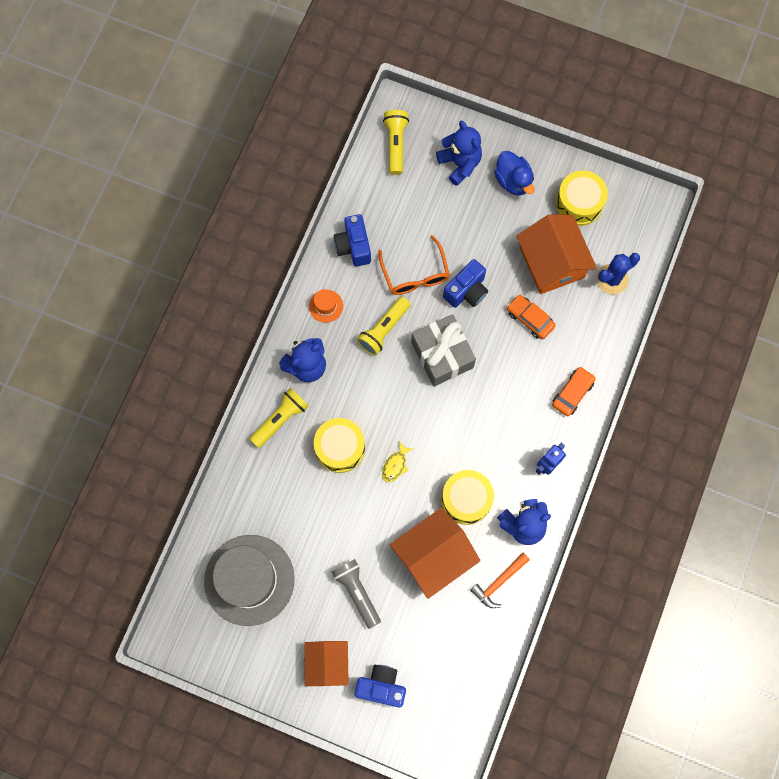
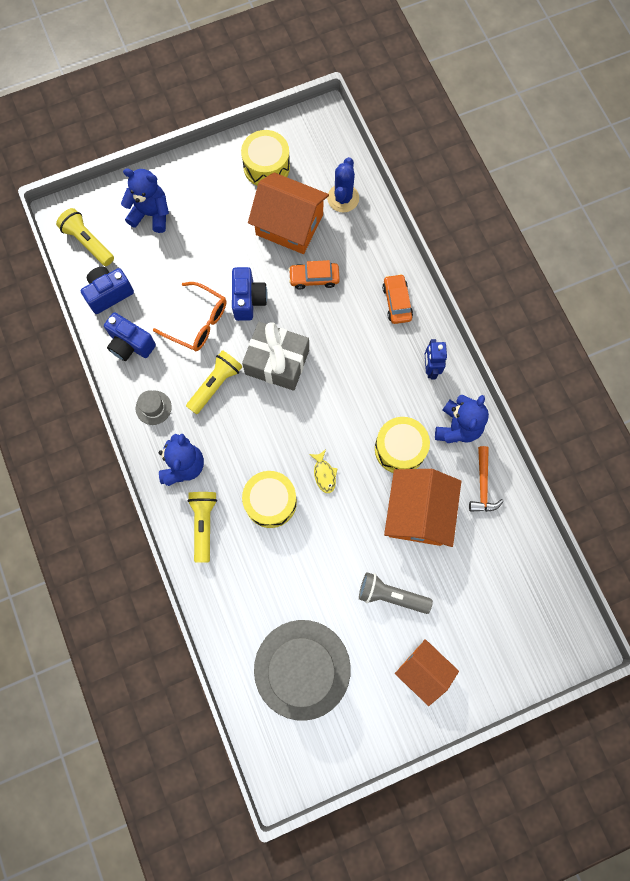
camera: 45 degrees left, 0 degrees up
orange hat [309,289,343,323] -> grey hat [136,391,172,425]
blue camera [355,665,406,707] -> blue camera moved to [81,266,134,314]
yellow flashlight [357,297,410,356] -> yellow flashlight turned 135 degrees counterclockwise [186,350,243,414]
blue duck [494,151,535,195] -> none

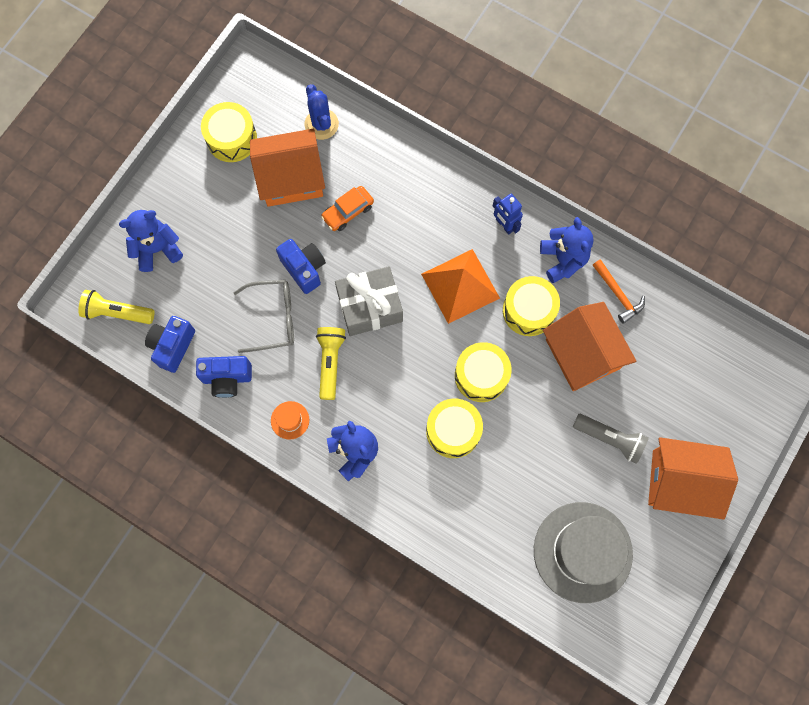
camera: 35 degrees left, 0 degrees up
grey hat [136,391,172,425] -> orange hat [271,401,309,440]
orange glasses [153,282,226,351] -> grey glasses [233,280,294,353]
yellow flashlight [187,492,217,563] -> none
yellow fish [309,450,338,493] -> yellow drum [455,342,512,402]
grey flashlight [359,572,433,614] -> grey flashlight turned 135 degrees counterclockwise [573,414,649,464]
orange car [382,274,413,324] -> none
orange house [395,639,459,706] -> orange house [648,437,738,520], size x1.54
none -> orange pyramid [421,249,500,324]

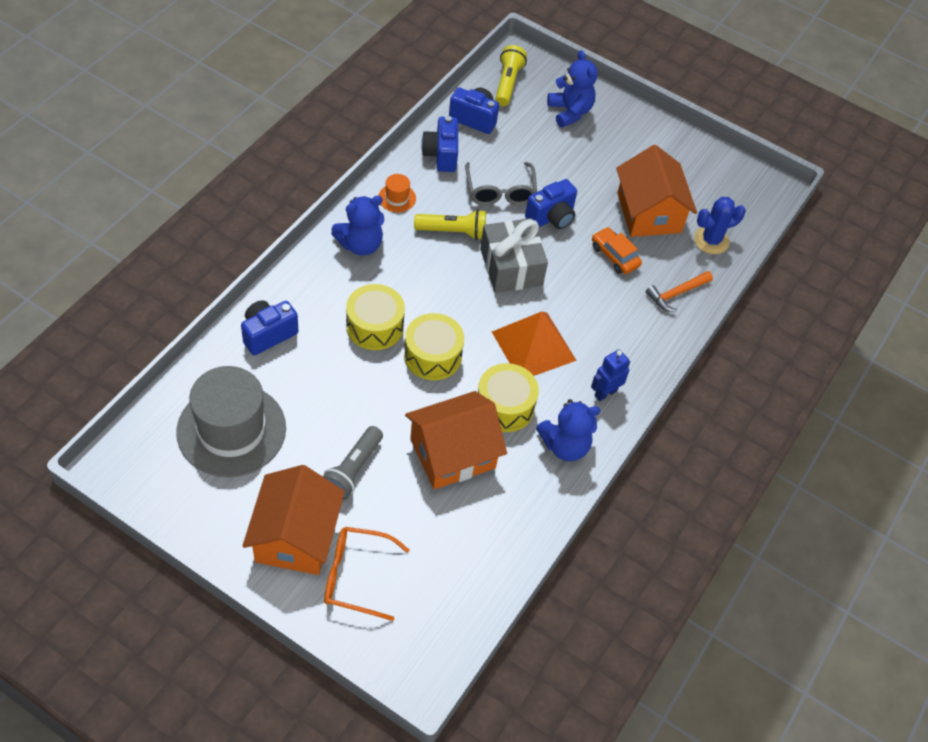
camera: 85 degrees right, 20 degrees down
yellow drum [201,102,257,162] -> none
orange hammer [593,259,645,324] -> orange hammer moved to [646,271,713,312]
none -> blue camera [241,300,298,356]
none -> orange glasses [324,527,409,621]

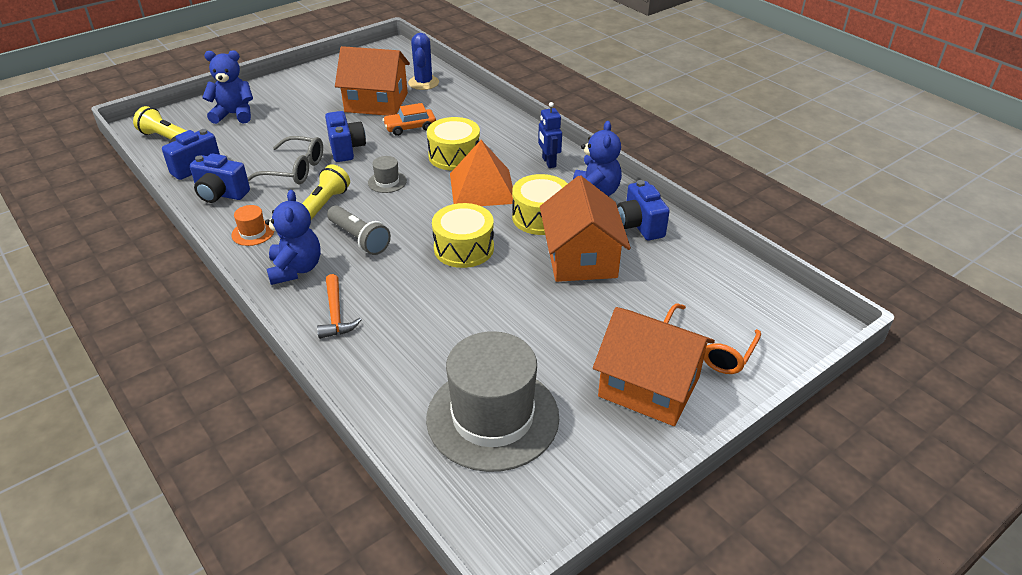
camera: 65 degrees left, 15 degrees down
blue camera [241,300,298,356] -> blue camera moved to [617,180,670,240]
grey flashlight [323,426,383,500] -> grey flashlight moved to [327,205,391,255]
yellow drum [346,284,405,350] -> yellow drum moved to [427,117,480,171]
grey gift [480,218,548,293] -> grey hat [368,156,407,193]
orange hammer [646,271,713,312] -> orange hammer moved to [317,274,361,339]

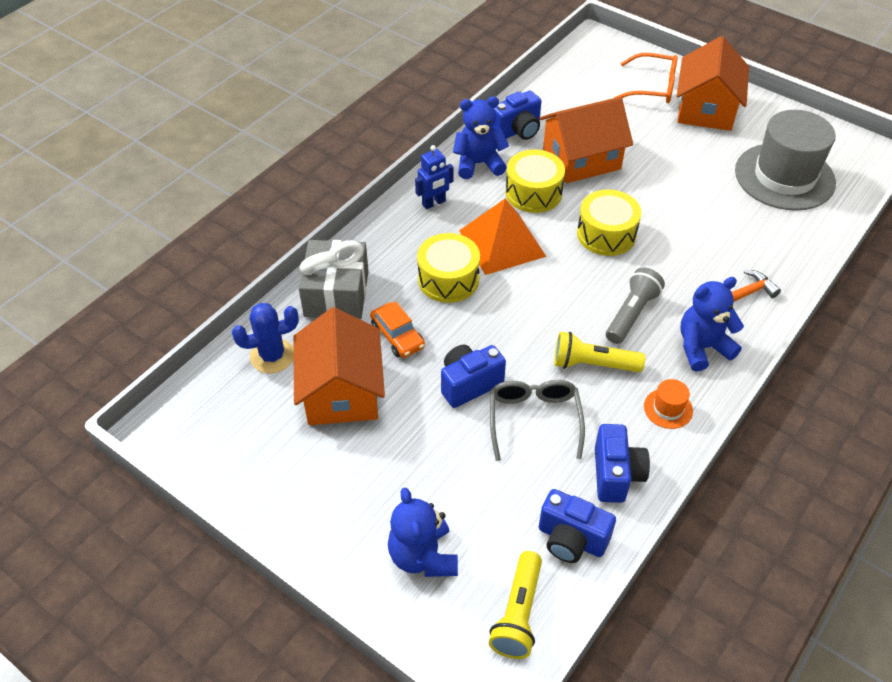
camera: 105 degrees left, 10 degrees up
grey hat [368,156,407,193] -> none
none -> grey gift [299,240,368,319]

